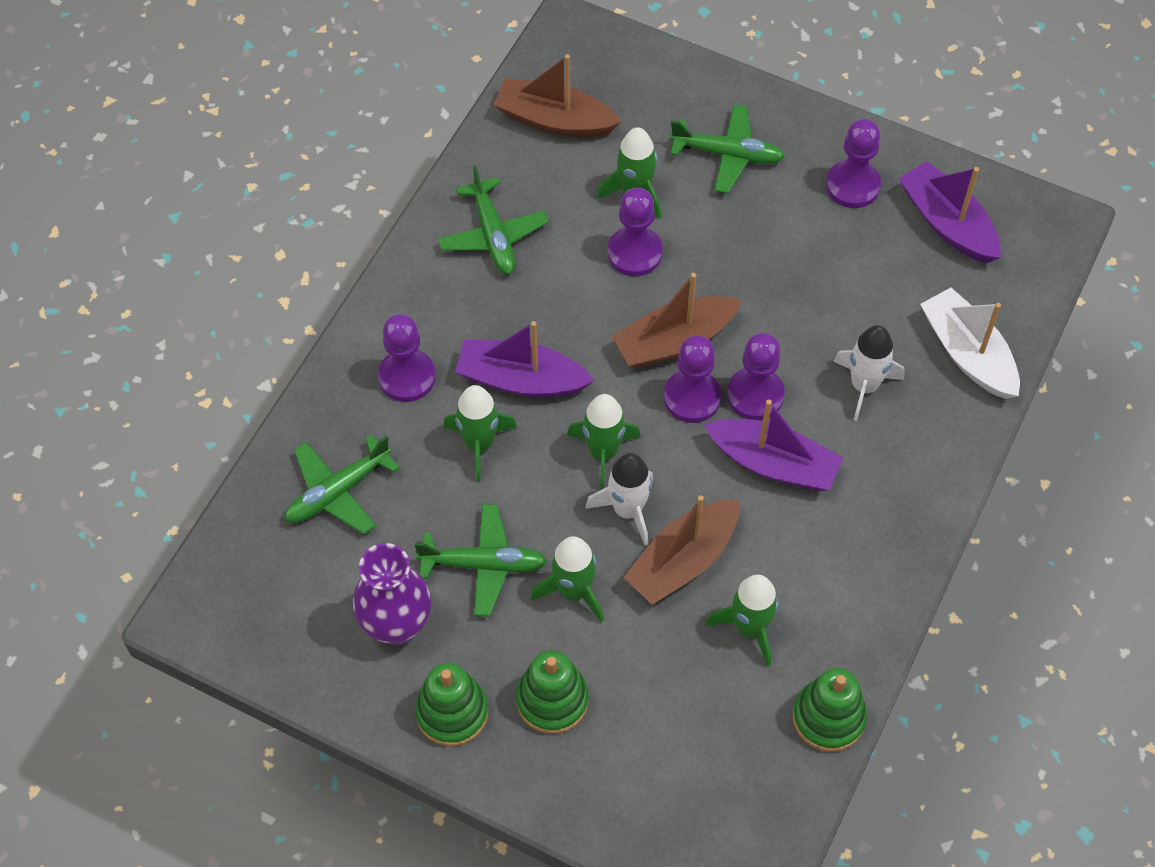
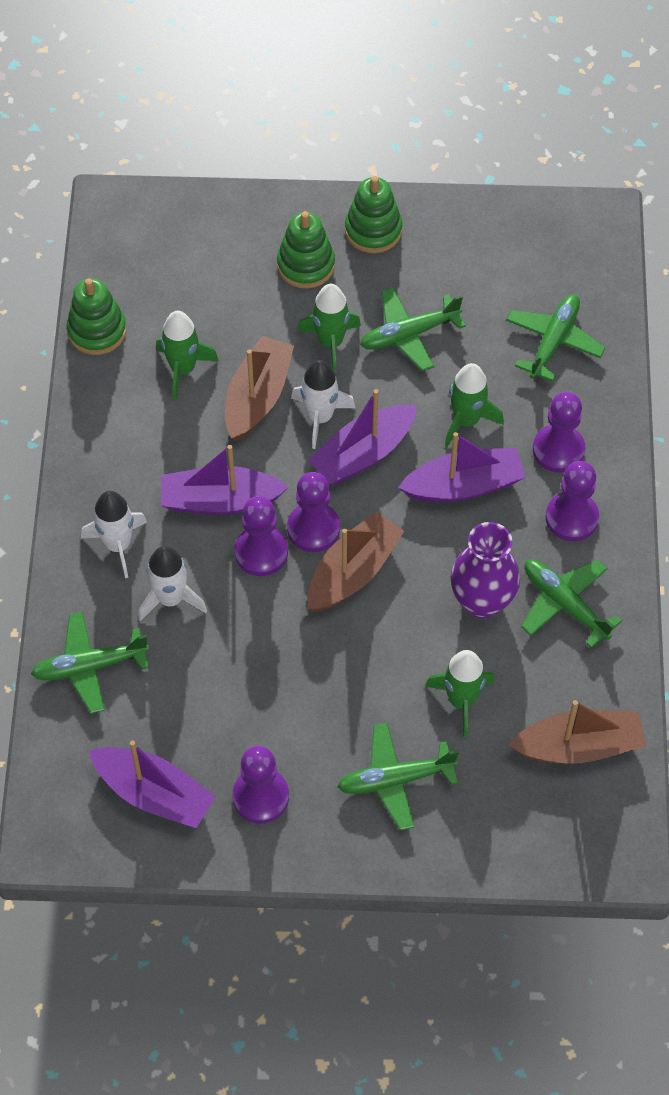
camera: 155 degrees right, 0 degrees up
purple vase [353,543,432,645] -> purple vase moved to [450,522,520,618]
green rocket [567,394,641,490] -> purple boat [308,389,417,485]
purple pawn [608,188,663,276] -> purple pawn moved to [545,461,599,541]
white boat [920,288,1020,399] -> green plane [31,612,149,714]
none -> white rocket [81,491,147,578]

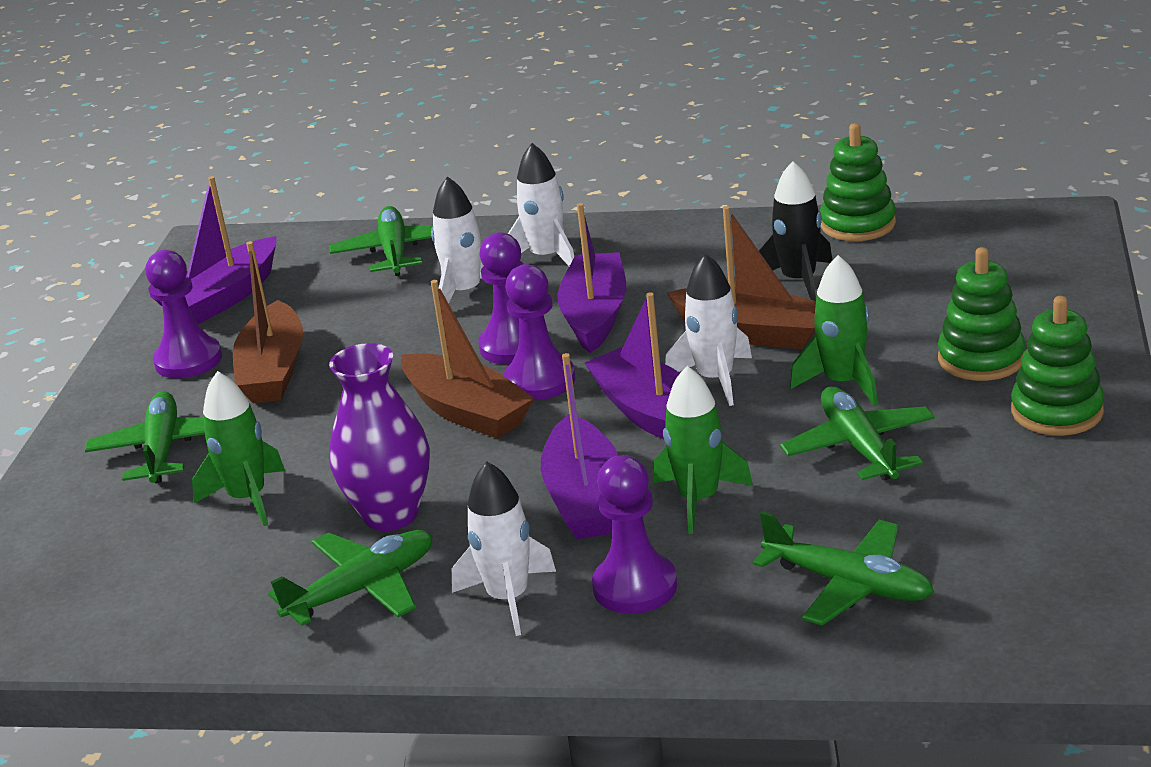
camera: 100 degrees right, 30 degrees down
green rocket [156,311,219,400] -> black rocket [759,161,833,301]
brown boat [509,700,646,763] -> brown boat moved to [233,241,303,403]
purple pawn [545,461,599,541] -> white rocket [452,462,556,636]

